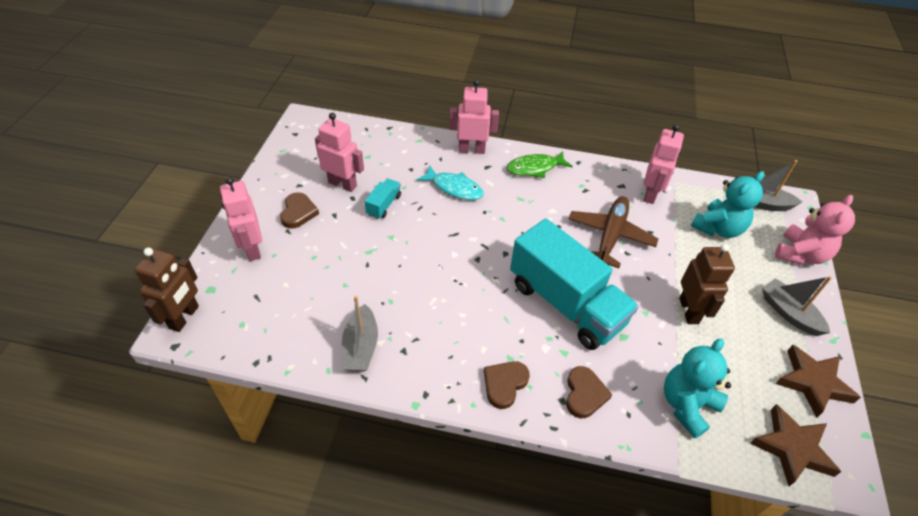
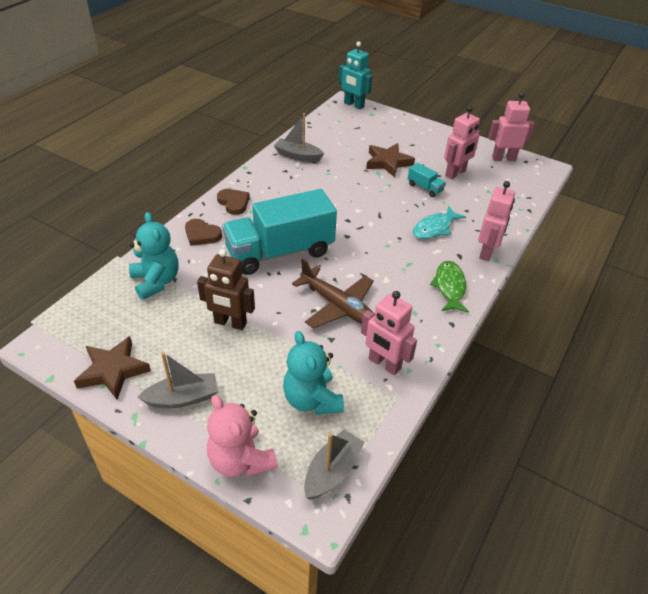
camera: 110 degrees right, 5 degrees down
brown robot [135,247,199,332] -> turquoise robot [339,42,372,109]
pink robot [220,177,262,261] -> pink robot moved to [488,93,535,161]
brown heart [280,192,319,229] -> none
brown star [750,404,841,486] -> brown star moved to [366,143,415,177]

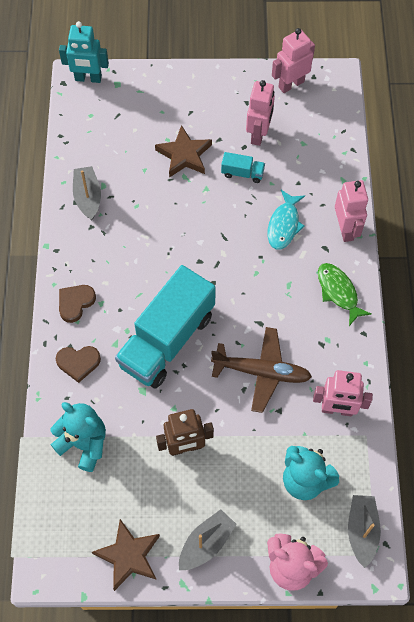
camera: 30 degrees left, 20 degrees up
brown heart [217,189,250,215] -> brown heart turned 75 degrees counterclockwise [59,285,96,323]
grey boat [274,113,324,162] -> grey boat turned 90 degrees clockwise [73,166,101,220]

